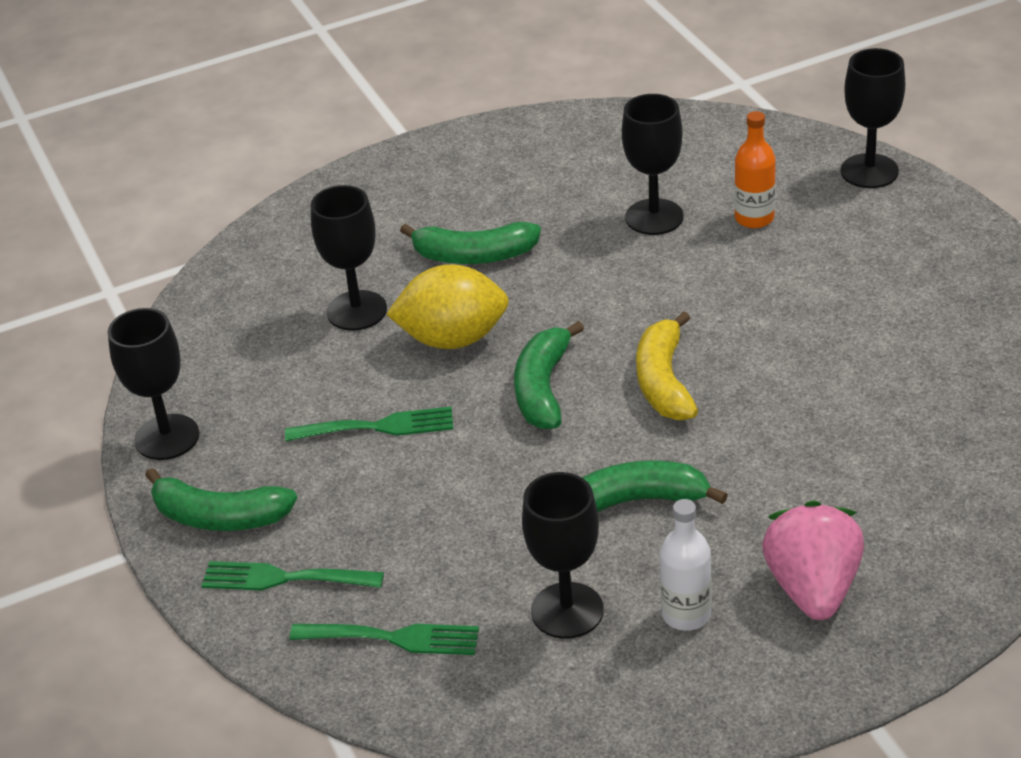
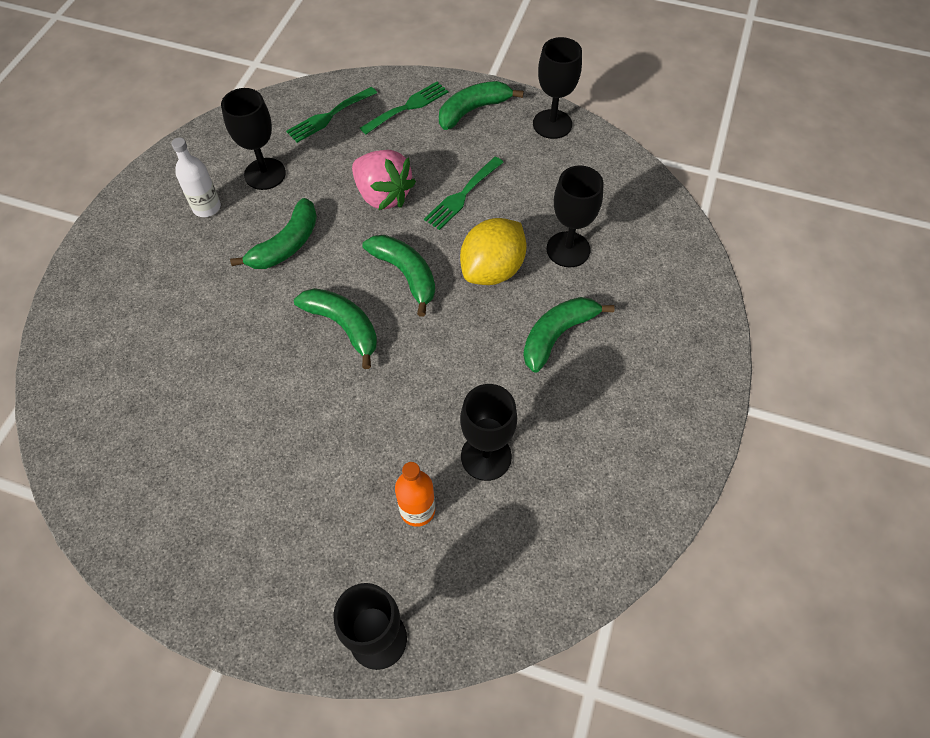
camera: 130 degrees right, 20 degrees up
yellow banana [636,311,698,421] -> green banana [294,288,377,369]
pink strawberry [762,500,864,620] -> pink strawberry moved to [352,150,416,210]

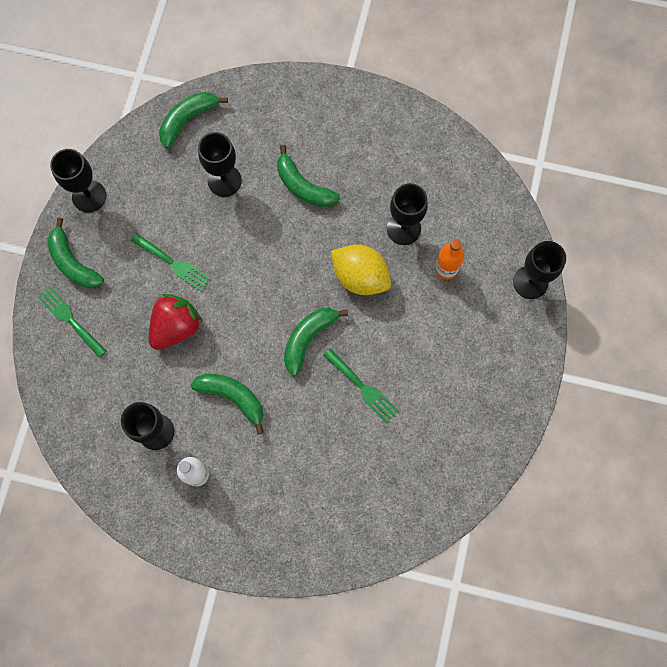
camera: 95 degrees left, 15 degrees up
green fork [286,87,377,143] -> green fork moved to [323,348,399,423]
pink strawberry [352,150,416,210] -> red strawberry [149,294,203,350]
green banana [362,235,435,317] -> green banana moved to [159,92,228,148]
yellow lemon [460,218,526,285] -> yellow lemon moved to [331,244,391,295]

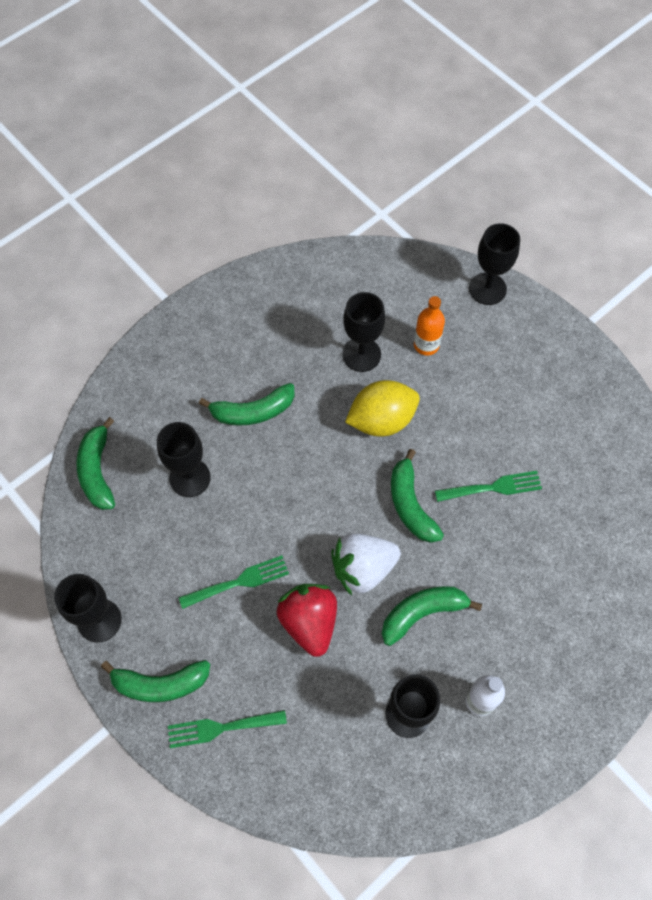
camera: 55 degrees left, 10 degrees down
none -> white strawberry [331,534,401,596]

